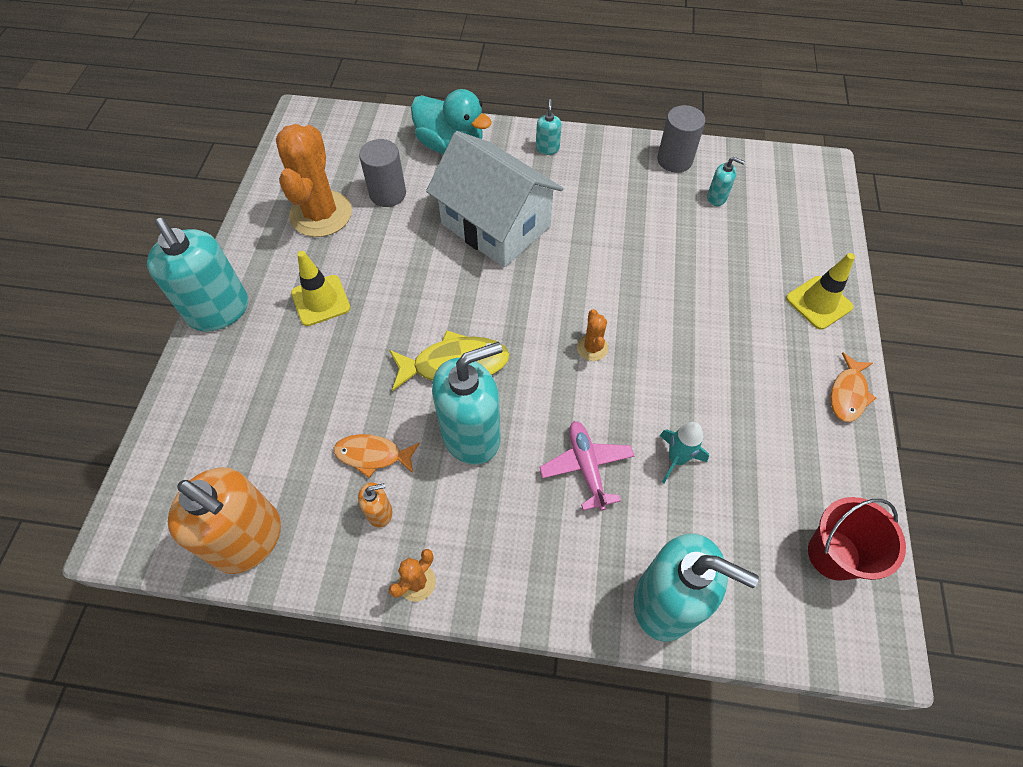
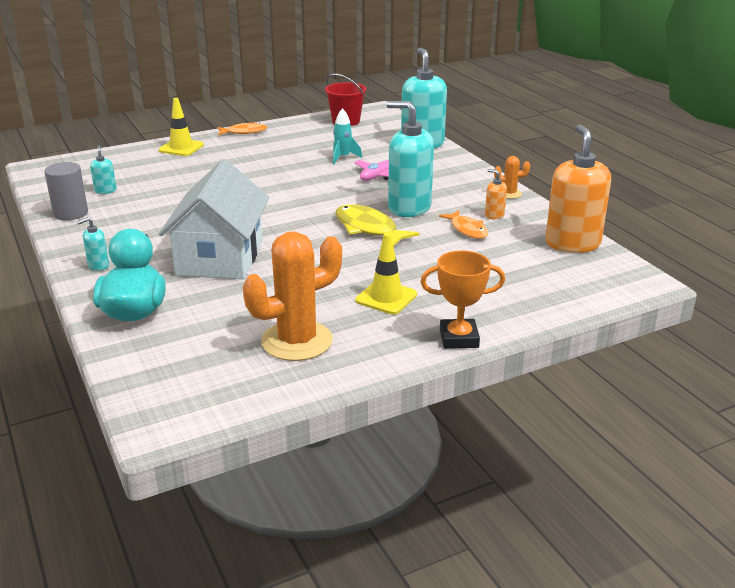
camera: 125 degrees left, 30 degrees down
turquoise soap dispenser [147,218,248,332] -> orange trophy [420,250,505,349]
grey cylinder [359,139,406,207] -> none
orange cactus [577,309,608,361] -> none

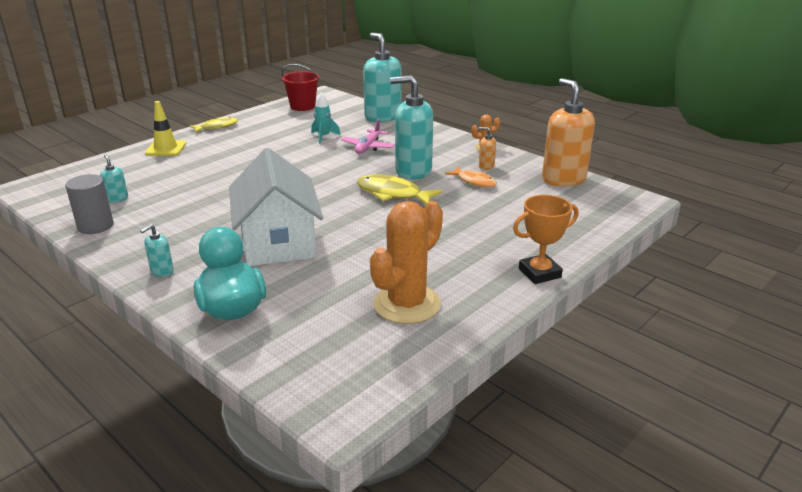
camera: 20 degrees left, 0 degrees up
orange fish [217,123,267,135] -> yellow fish [190,116,238,133]
yellow traffic cone [356,233,417,314] -> none

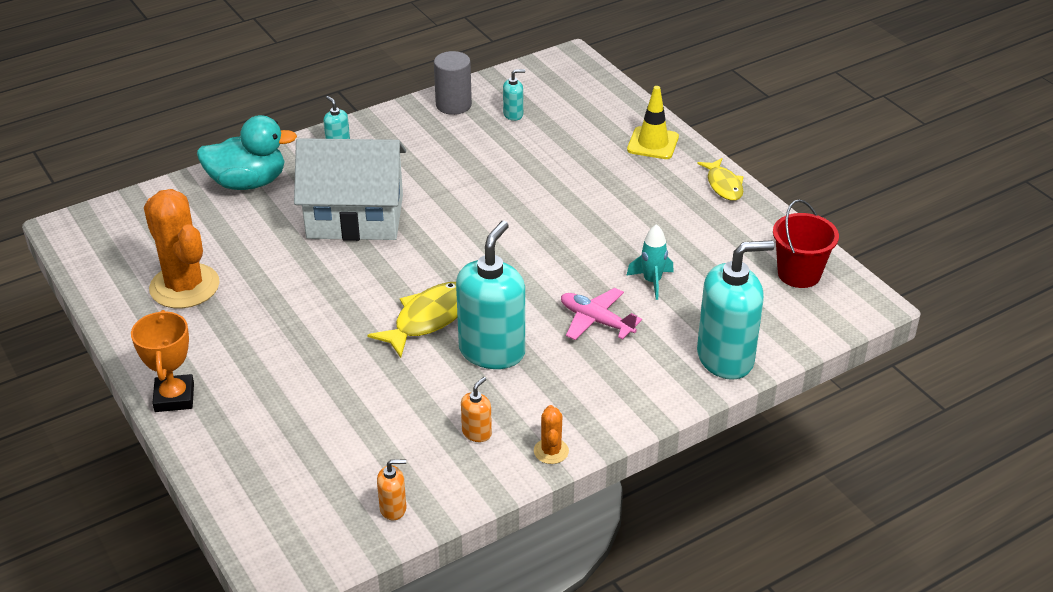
camera: 105 degrees right, 10 degrees up
orange fish [445,167,497,188] -> none
orange soap dispenser [542,78,595,187] -> orange soap dispenser [377,459,406,520], size x0.44

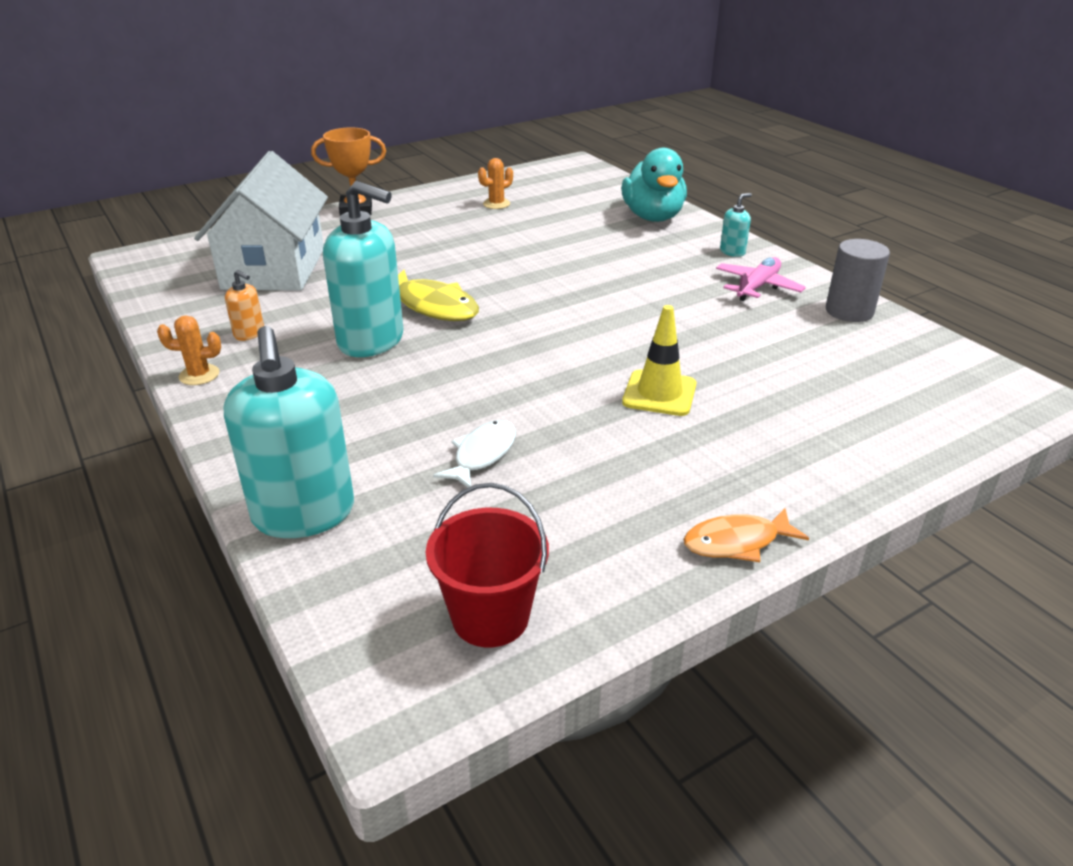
camera: 90 degrees right, 5 degrees down
orange cactus [144,189,220,308] -> orange cactus [478,158,513,209], size x0.45
white house [294,138,406,241] -> white house moved to [194,151,328,291]
orange soap dispenser [377,459,406,520] -> none
turquoise soap dispenser [503,69,525,121] -> none
pink plane [561,288,642,340] -> pink plane moved to [716,257,806,301]
turquoise rocket [626,224,674,300] -> white fish [433,420,516,488]
yellow traffic cone [627,86,679,159] -> yellow traffic cone moved to [622,305,696,416]
yellow fish [697,158,743,201] -> orange fish [684,508,809,562]

